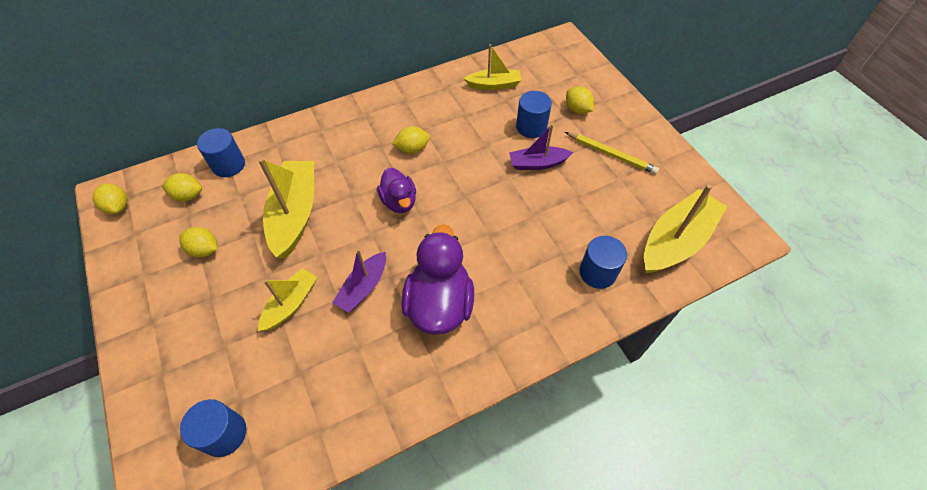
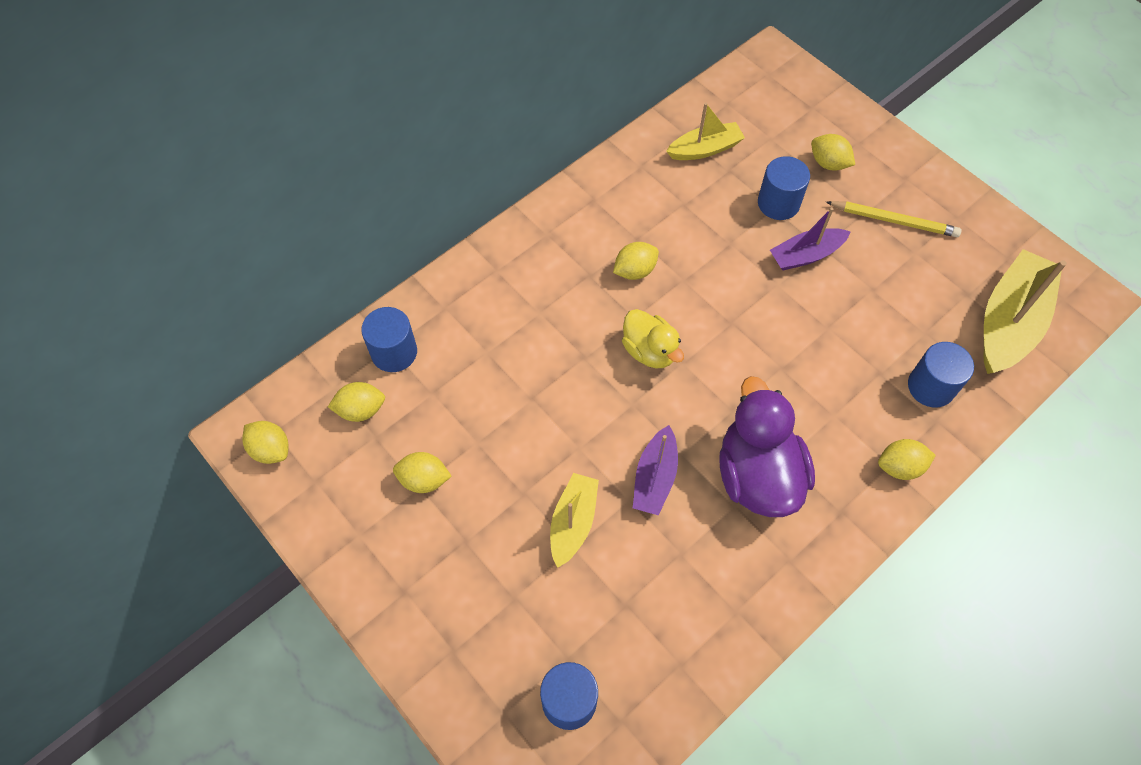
camera: 15 degrees left, 5 degrees up
yellow boat [258,158,314,258] -> none
purple duck [377,168,416,213] -> yellow duck [622,309,684,368]
none -> yellow lemon [878,439,936,480]

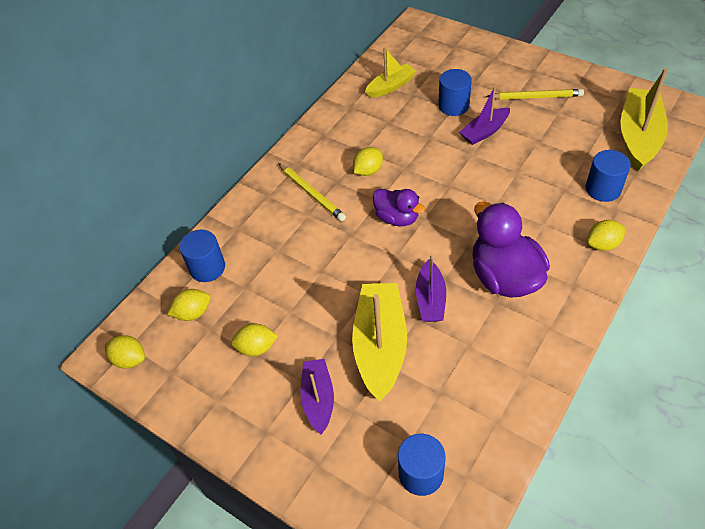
camera: 10 degrees left, 10 degrees down
yellow boat [550,473,599,568] -> yellow boat [352,283,407,402], size x1.70
yellow duck [622,309,684,368] -> purple duck [373,189,425,226]
yellow lemon [811,134,855,171] -> none
none -> yellow pencil [278,163,346,221]
none -> purple boat [301,359,334,434]

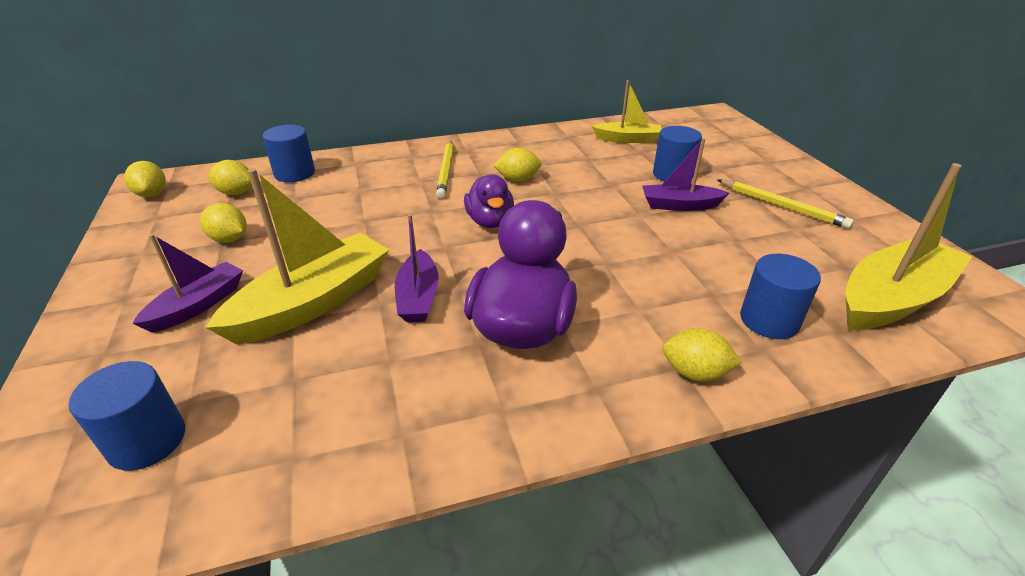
camera: 35 degrees right, 15 degrees down
purple boat [416,254,446,322] -> purple boat turned 45 degrees counterclockwise [395,214,439,322]

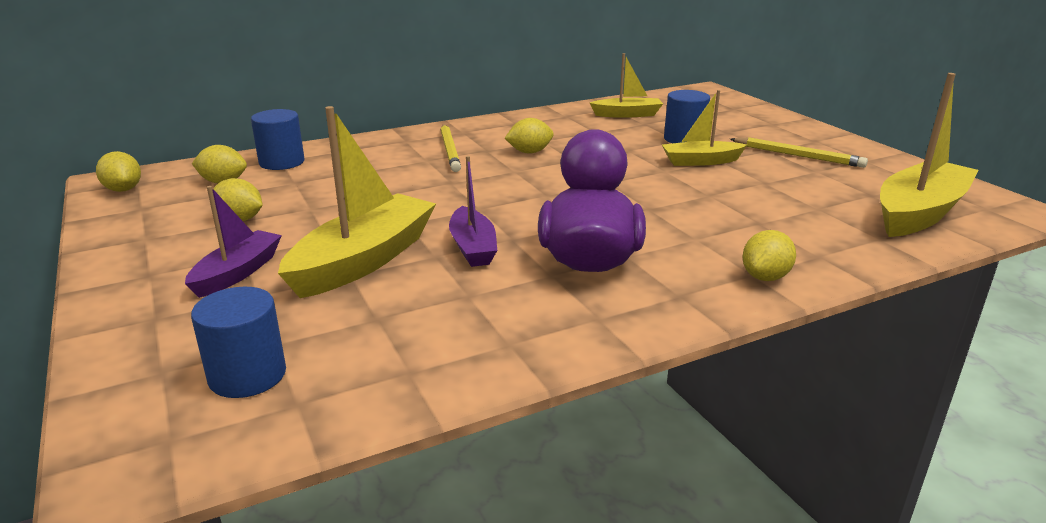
camera: 10 degrees left, 10 degrees down
purple duck [464,174,514,228] -> none
purple boat [642,138,729,211] -> yellow boat [662,90,747,166]
yellow lemon [662,328,742,382] -> yellow lemon turned 60 degrees counterclockwise [742,230,796,281]
blue cylinder [740,254,821,339] -> none

